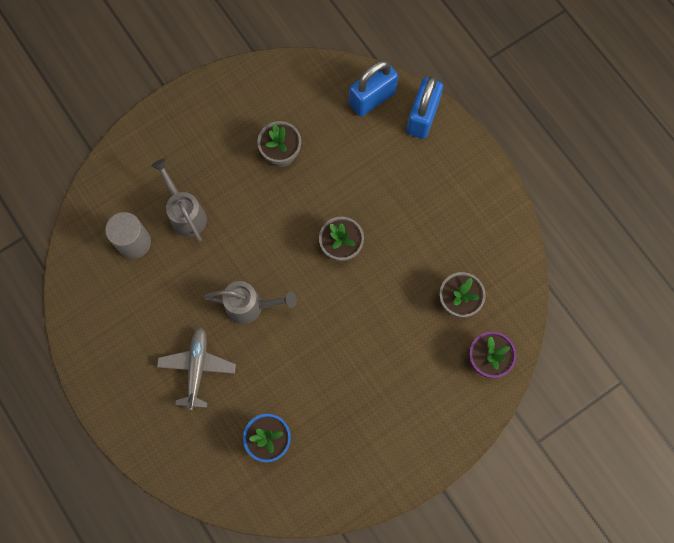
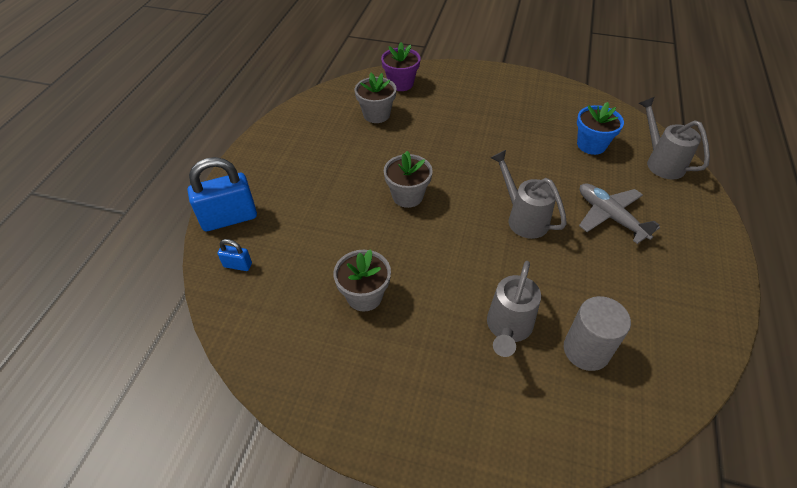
camera: 130 degrees left, 25 degrees down
grey plane [157,327,236,410] -> grey plane turned 90 degrees clockwise [579,183,660,244]
blue padlock [349,60,398,117] -> blue padlock [218,239,252,271], size x0.47
none -> grey watering can [639,97,710,179]

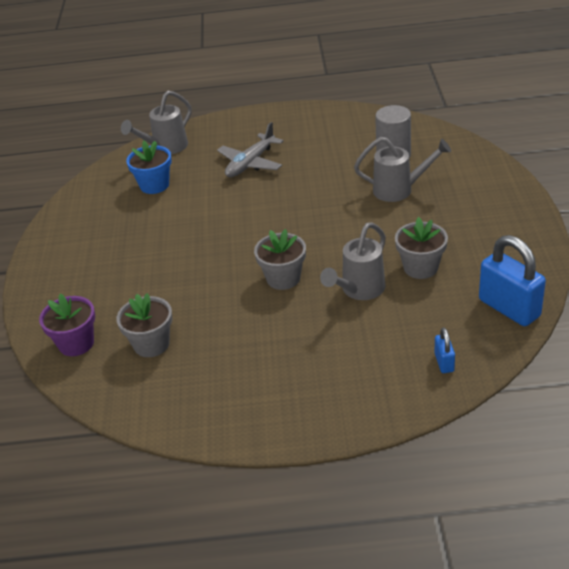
camera: 105 degrees left, 10 degrees down
blue padlock [188,157,257,231] -> blue padlock moved to [479,235,546,326]
grey watering can [491,150,567,239] -> grey watering can moved to [320,222,386,300]

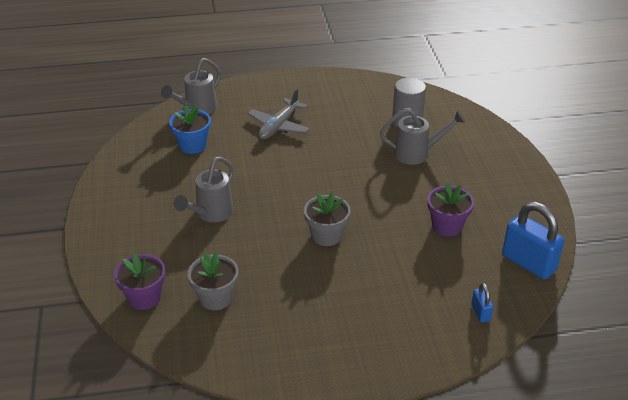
camera: 10 degrees left, 0 degrees up
grey watering can [320,222,386,300] -> grey watering can moved to [174,157,234,222]
grey flower pot [395,217,448,279] -> purple flower pot [427,182,474,236]

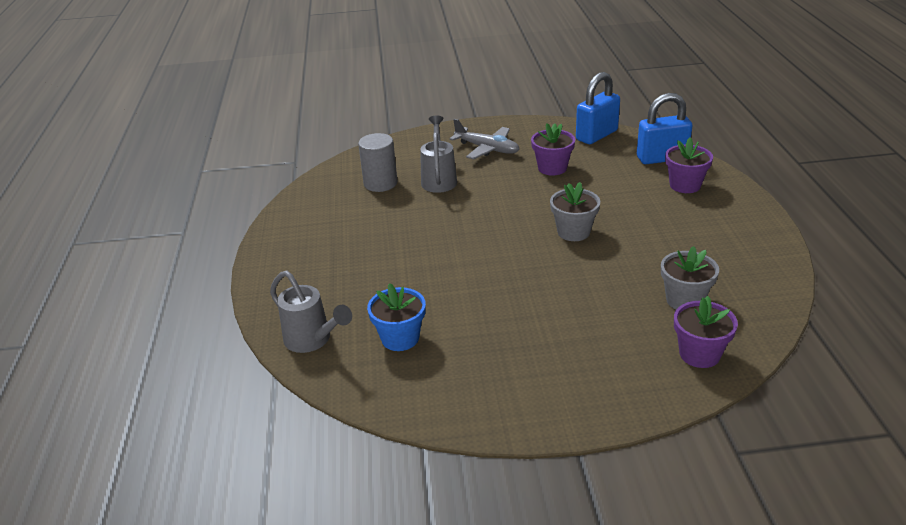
camera: 85 degrees left, 5 degrees down
grey watering can [174,157,234,222] -> none
grey plane [248,89,310,140] -> grey plane moved to [449,119,519,159]
blue padlock [471,283,493,323] -> blue padlock [637,93,692,164], size x2.12
none -> purple flower pot [665,138,713,193]

